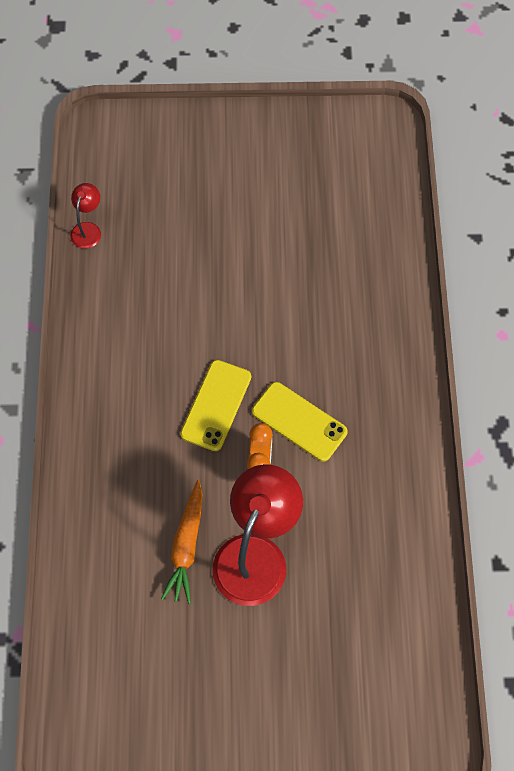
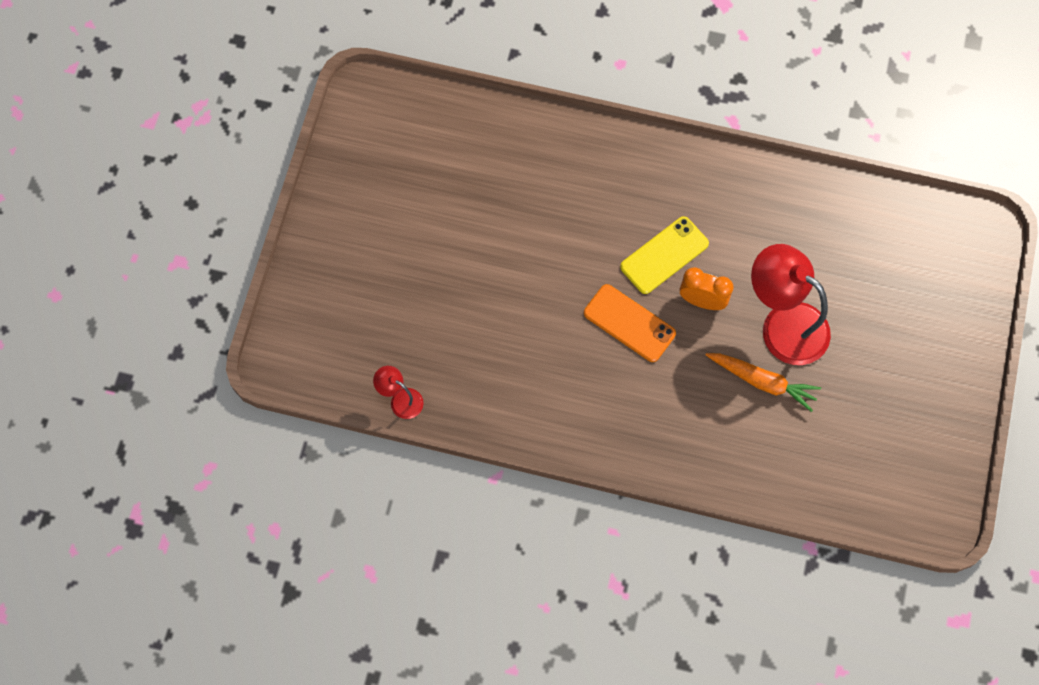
camera: 75 degrees left, 5 degrees up
yellow phone [180,360,251,451] -> orange phone [584,284,676,362]

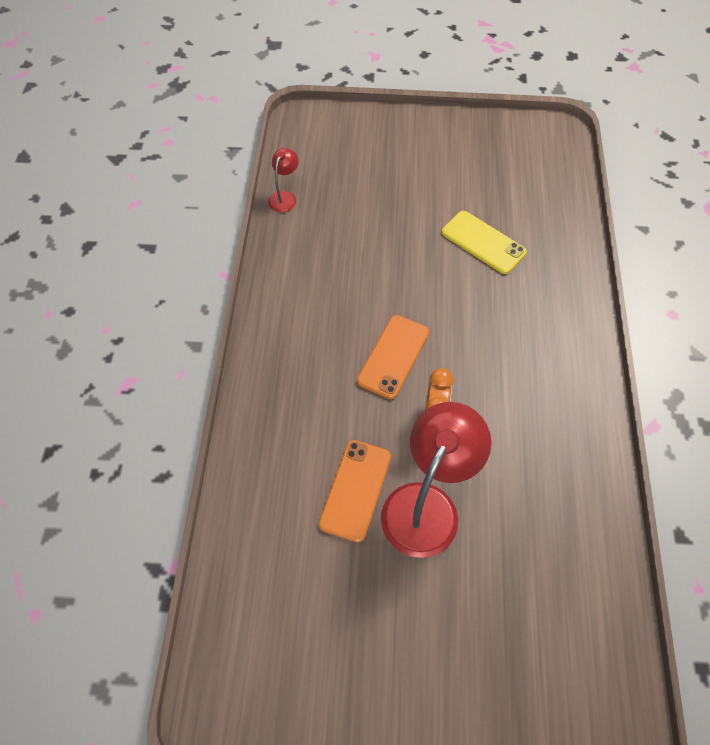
camera: 80 degrees right, 10 degrees down
yellow phone [620,216,709,294] -> yellow phone moved to [442,211,527,274]
orange carrot [706,353,821,412] -> orange phone [319,440,391,543]

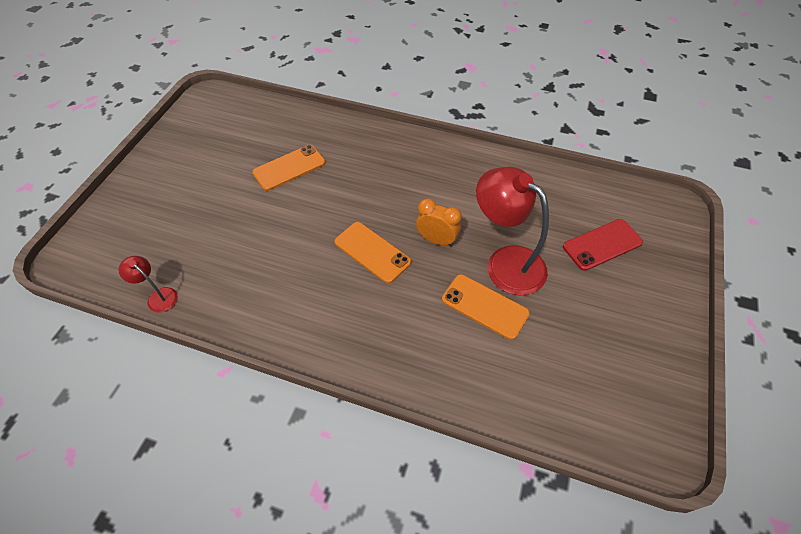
camera: 75 degrees left, 5 degrees down
yellow phone [442,211,527,274] -> orange phone [253,145,326,191]
none -> red phone [563,219,643,271]

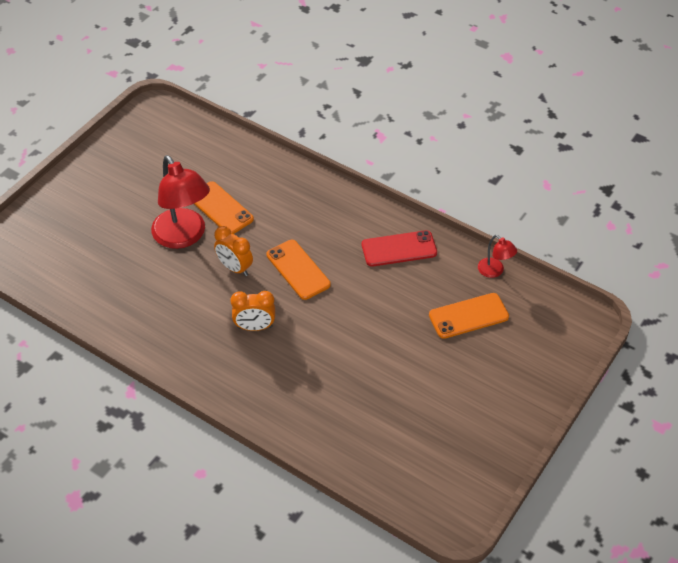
camera: 165 degrees left, 5 degrees down
orange phone [253,145,326,191] -> orange phone moved to [429,293,509,339]
red phone [563,219,643,271] -> red phone moved to [362,230,437,267]
none -> orange clock [230,291,275,331]

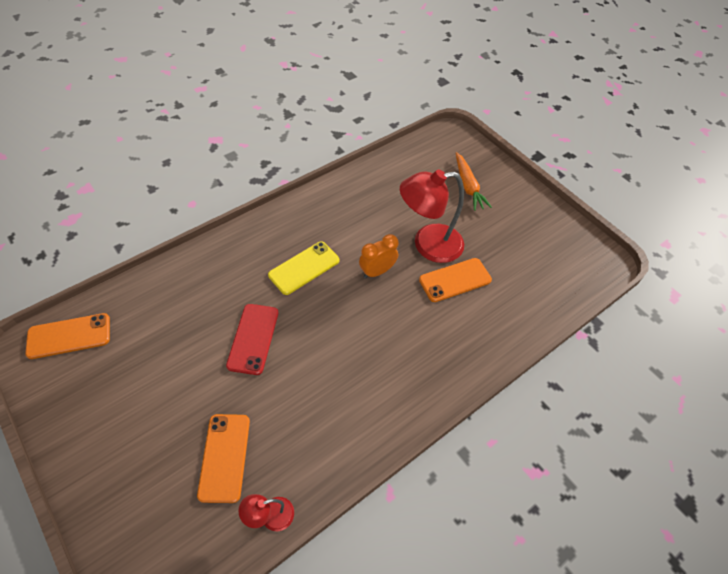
camera: 105 degrees right, 5 degrees up
orange clock [230,291,275,331] -> yellow phone [268,241,339,295]
orange phone [266,240,331,300] -> orange phone moved to [25,313,110,359]
red phone [362,230,437,267] -> red phone moved to [226,304,279,375]
none -> orange carrot [456,152,492,211]

